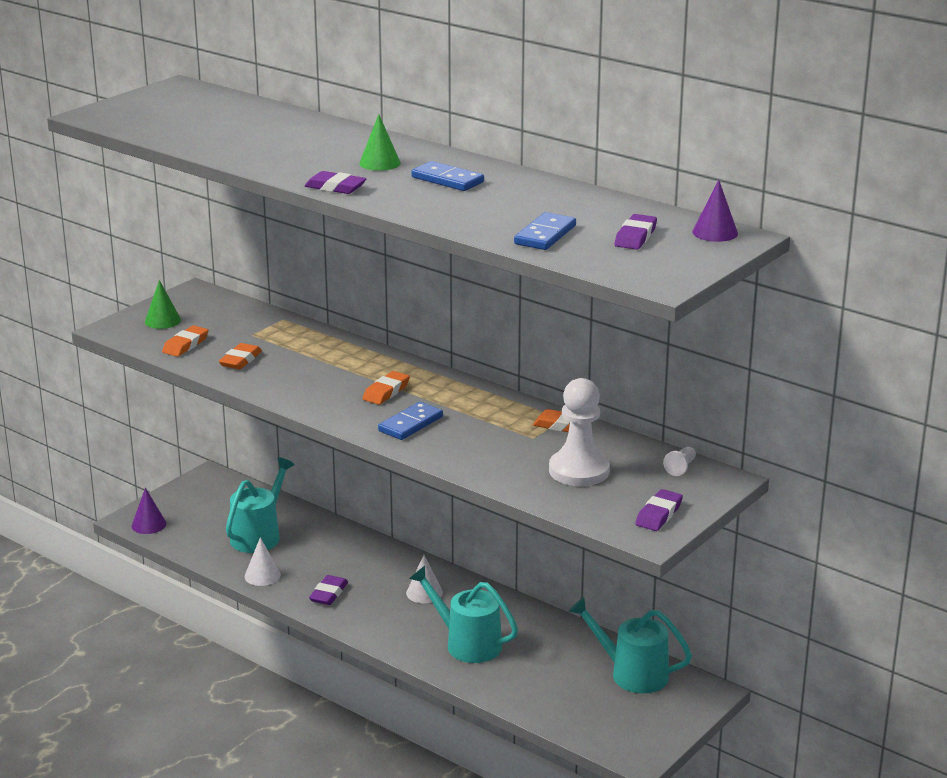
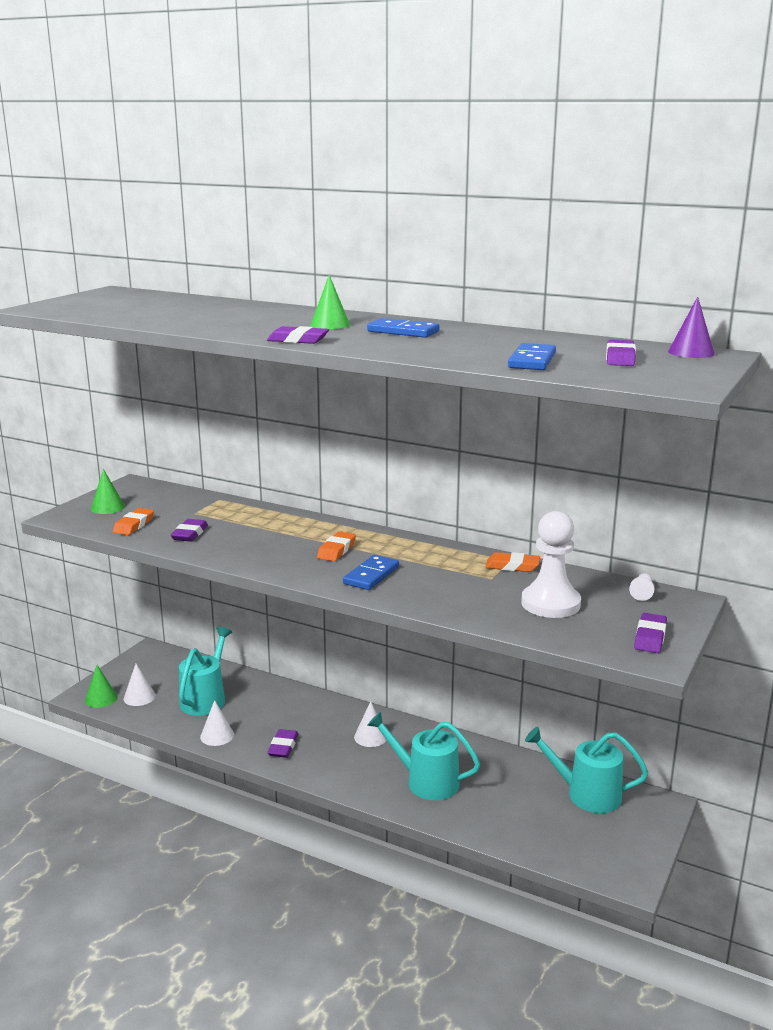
camera: 10 degrees left, 5 degrees down
purple cone [132,488,166,534] -> green cone [85,665,118,708]
orange eraser [219,343,262,369] -> purple eraser [171,519,208,542]
none -> white cone [123,664,156,706]

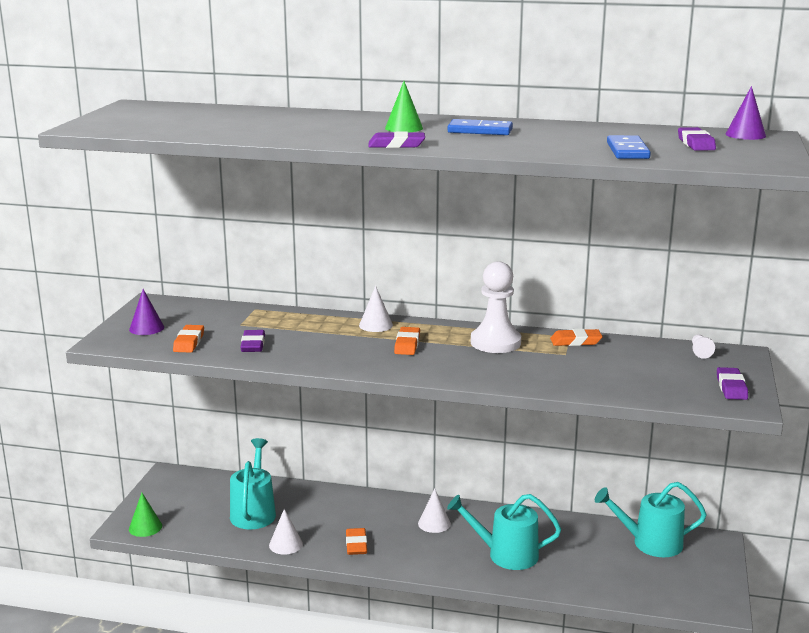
camera: 15 degrees left, 0 degrees up
green cone [91,469,125,514] -> purple cone [129,289,164,335]
white cone [123,664,156,706] -> white cone moved to [359,286,393,332]
purple eraser [267,729,298,758] -> orange eraser [346,528,367,555]
blue domino [343,555,399,590] -> none
white pawn [521,511,581,618] -> white pawn moved to [471,261,521,353]

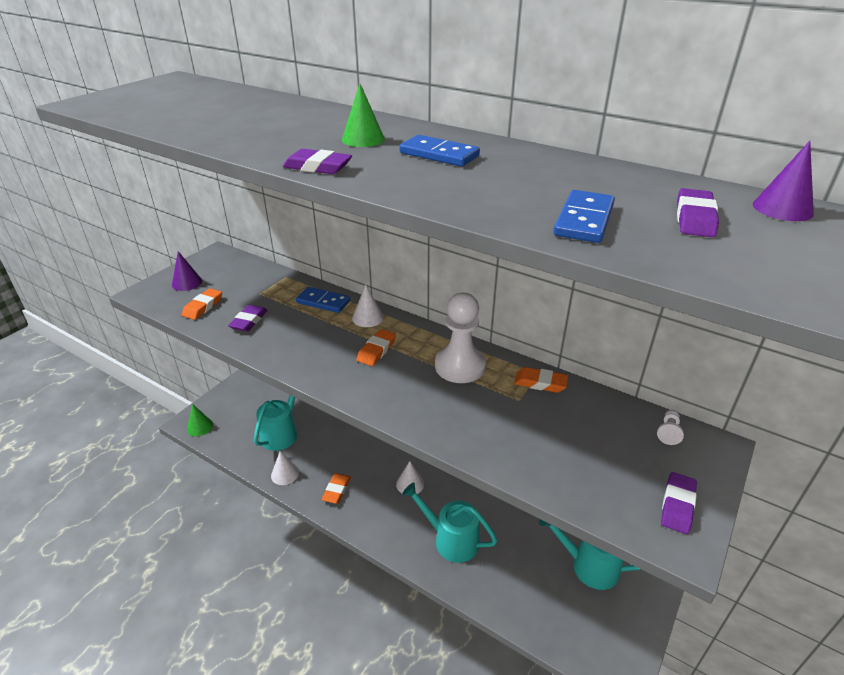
camera: 20 degrees right, 15 degrees up
none -> blue domino [296,287,350,313]

